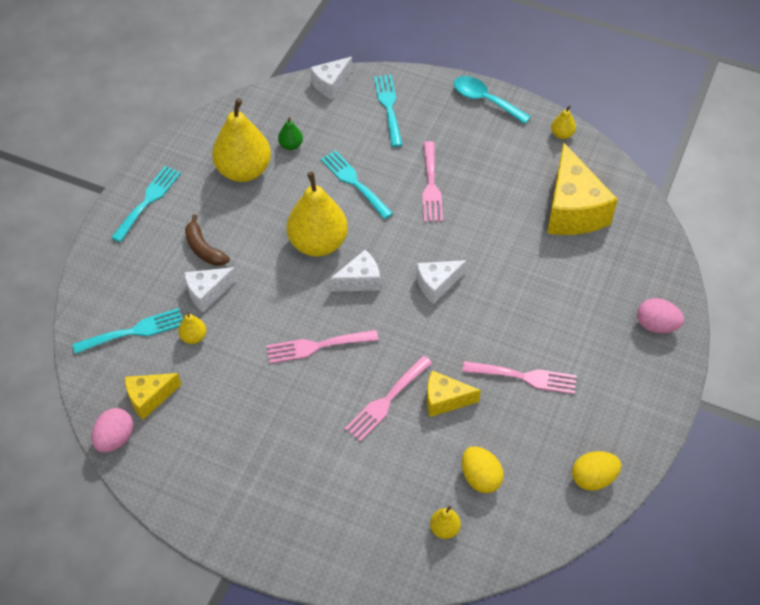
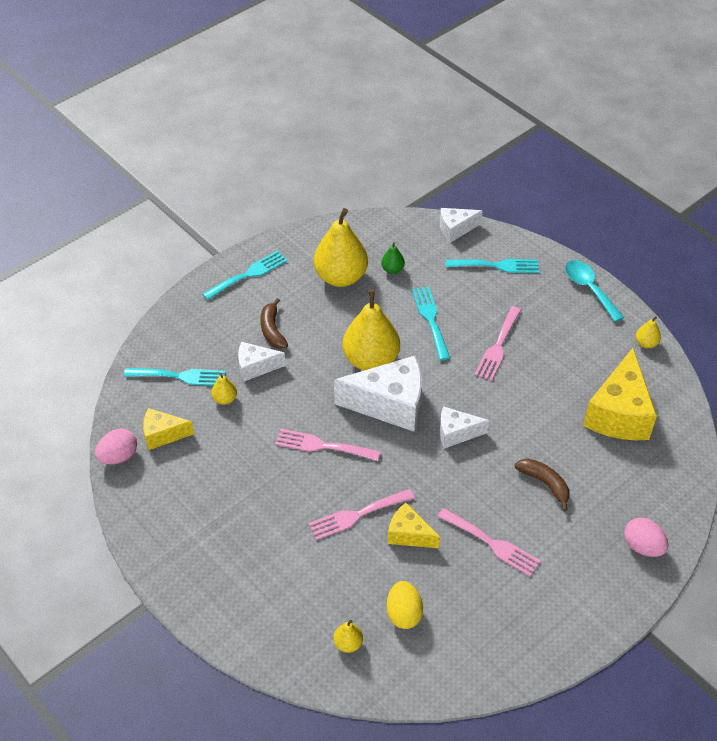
camera: 25 degrees right, 5 degrees down
white cheese [330,250,380,292] -> white cheese [334,356,422,432], size x1.83
turquoise fork [374,75,403,147] -> turquoise fork turned 75 degrees clockwise [446,259,539,273]
yellow egg [572,451,621,491] -> none
none -> brown banana [515,459,569,511]

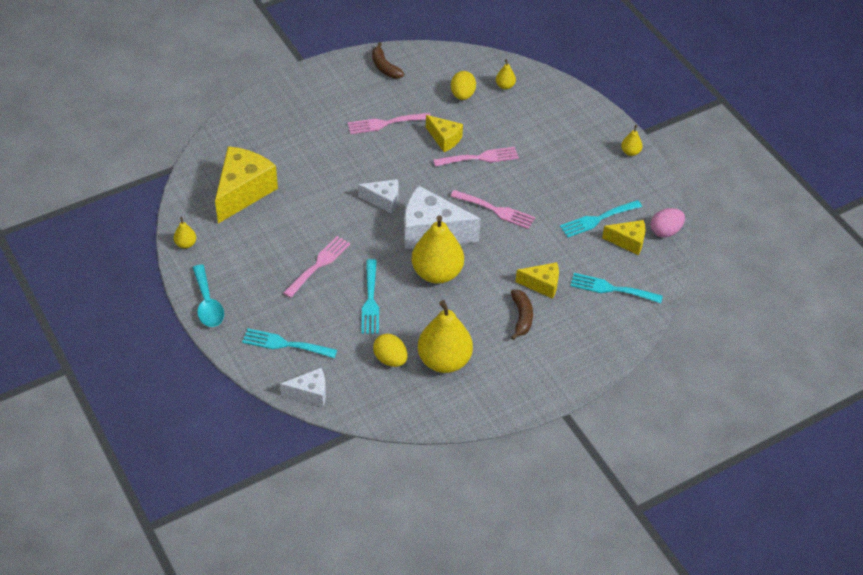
camera: 170 degrees left, 0 degrees up
turquoise fork [202,251,287,300] -> turquoise fork moved to [560,200,642,238]
yellow pear [211,373,237,405] -> yellow pear moved to [621,125,643,156]
white cheese [238,342,286,382] -> yellow cheese [515,262,559,299]
green pear [381,242,405,274] -> yellow egg [373,334,407,367]
pink fork [437,508,541,576] -> pink fork turned 60 degrees counterclockwise [348,113,431,134]
brown banana [515,459,569,511] -> brown banana moved to [372,42,405,78]
pink egg [624,518,669,557] -> none

